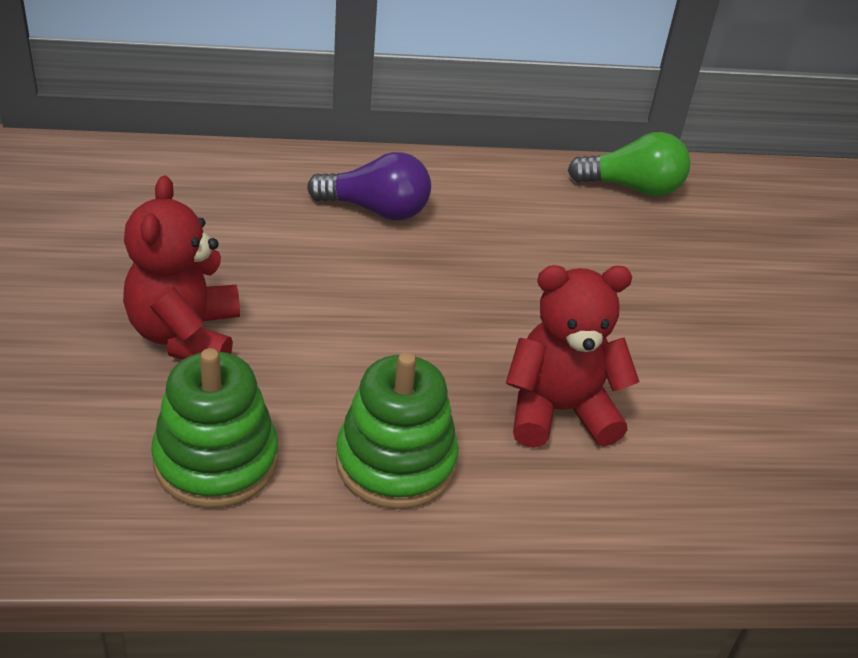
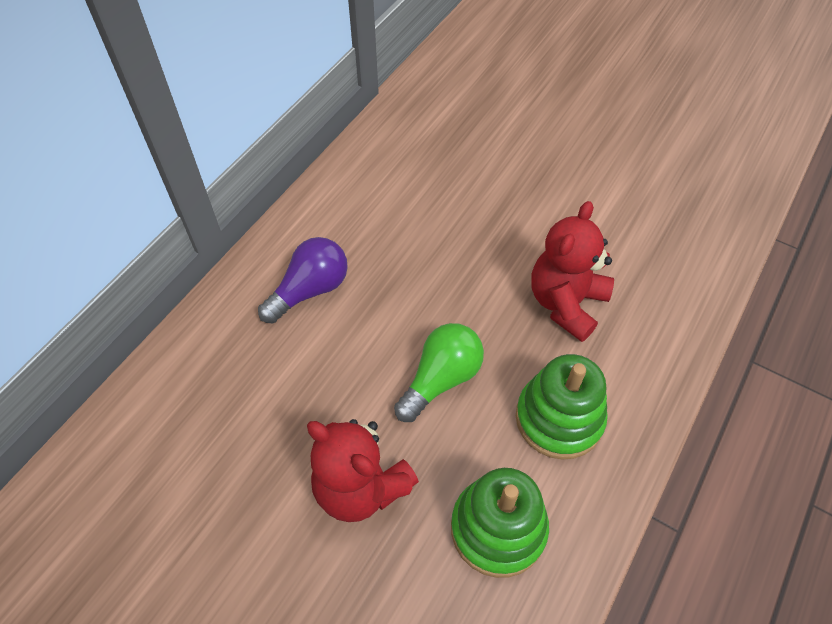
camera: 50 degrees left, 15 degrees up
green light bulb [568,132,690,196] -> green light bulb moved to [394,323,484,422]

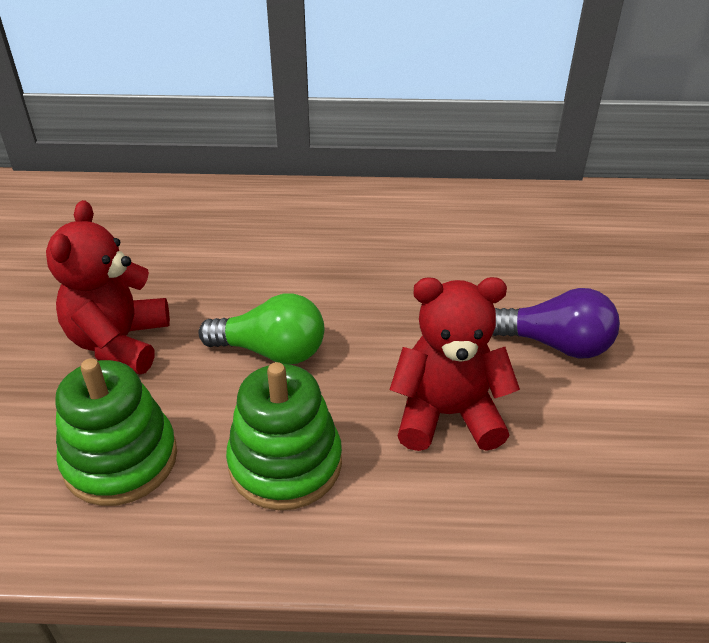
camera: 60 degrees right, 15 degrees down
purple light bulb [258,237,348,324] -> purple light bulb moved to [493,288,620,358]

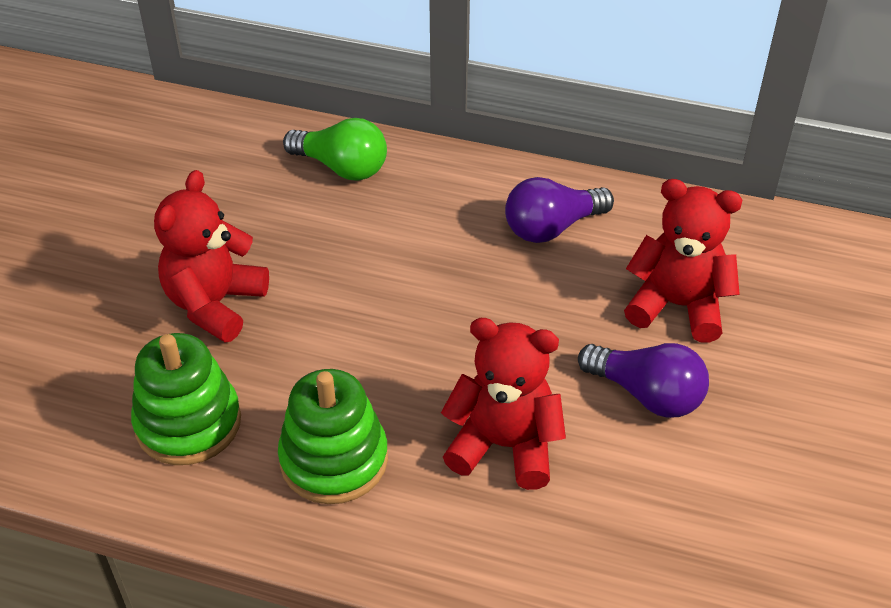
camera: 15 degrees right, 5 degrees up
green light bulb [198,293,324,364] -> green light bulb moved to [283,118,387,181]
none -> purple light bulb [505,177,614,243]
none -> red teddy bear [624,179,742,343]

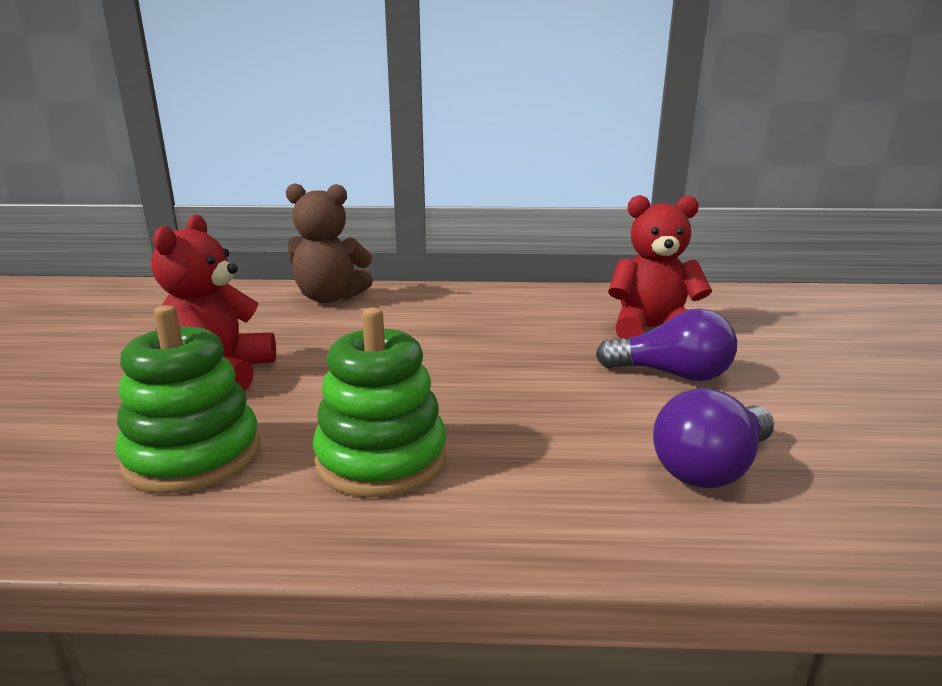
camera: 15 degrees left, 25 degrees down
green light bulb [283,118,387,181] -> brown teddy bear [286,183,373,303]
red teddy bear [441,318,566,490] -> none
purple light bulb [505,177,614,243] -> purple light bulb moved to [653,388,774,488]

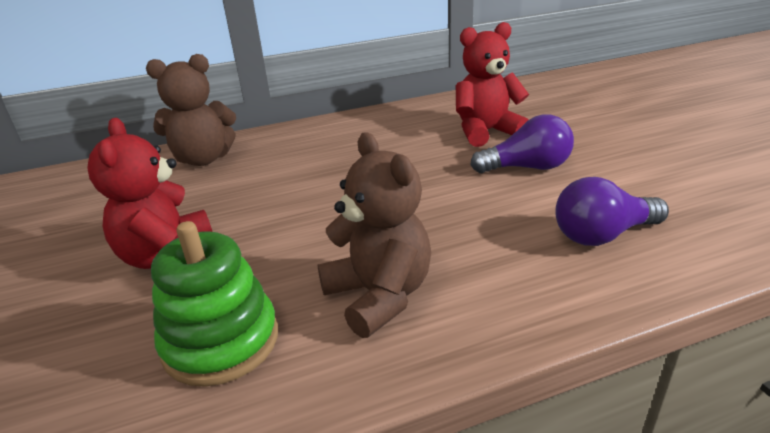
camera: 20 degrees left, 10 degrees up
green stacking toy [313,307,447,497] -> brown teddy bear [318,132,431,338]
purple light bulb [653,388,774,488] -> purple light bulb turned 45 degrees clockwise [555,177,669,246]

